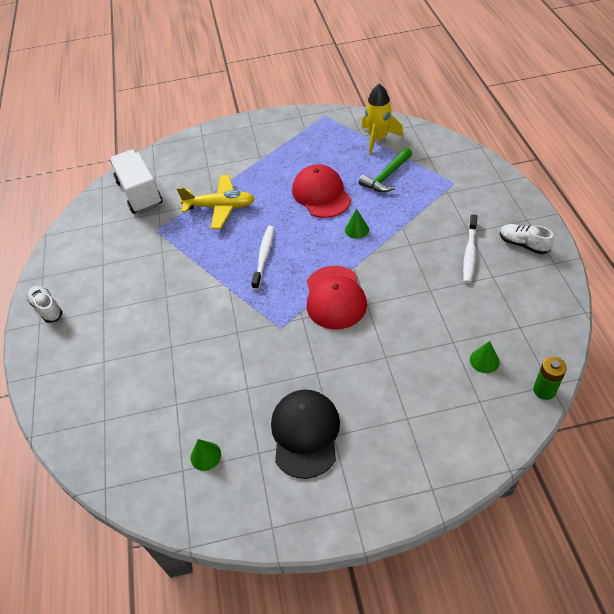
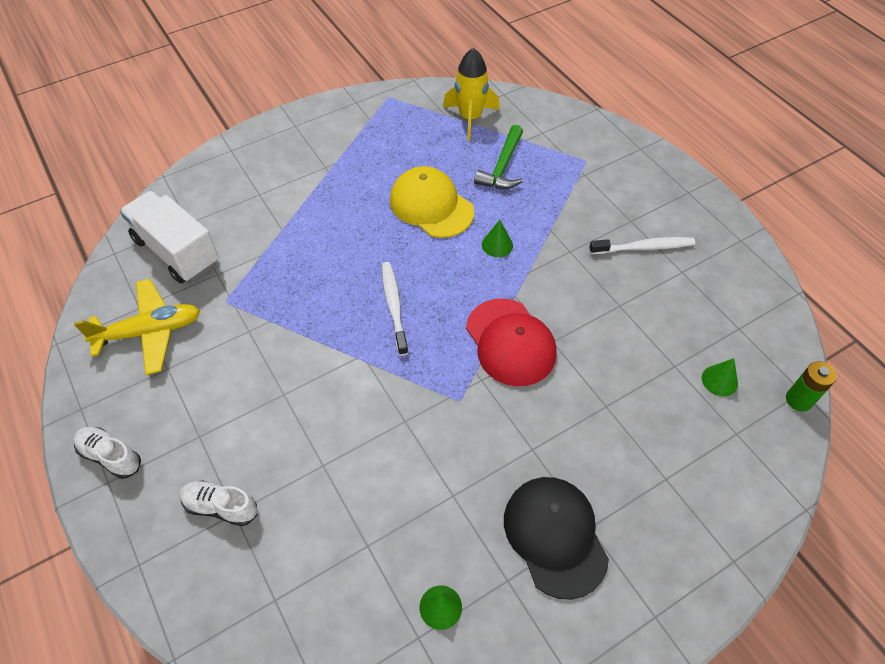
camera: 25 degrees left, 5 degrees up
yellow plane [177,175,255,229] -> yellow plane moved to [74,279,200,375]
red cap [292,164,351,218] -> yellow cap [390,166,474,238]
white toothbrush [463,214,478,283] -> white toothbrush turned 90 degrees counterclockwise [589,237,695,254]
white shoe [500,224,554,254] -> white shoe moved to [179,480,257,526]

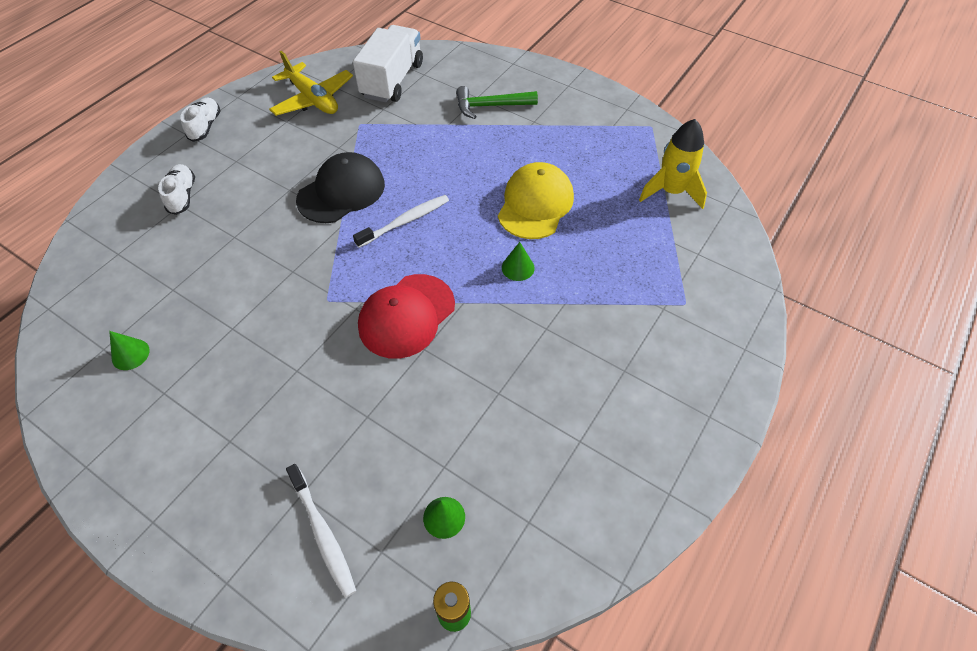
camera: 65 degrees right, 0 degrees up
green hammer [474,125,523,189] -> green hammer moved to [456,86,538,119]
black cap [504,477,609,600] -> black cap moved to [296,152,385,223]
white toothbrush [589,237,695,254] -> white toothbrush moved to [286,464,356,598]

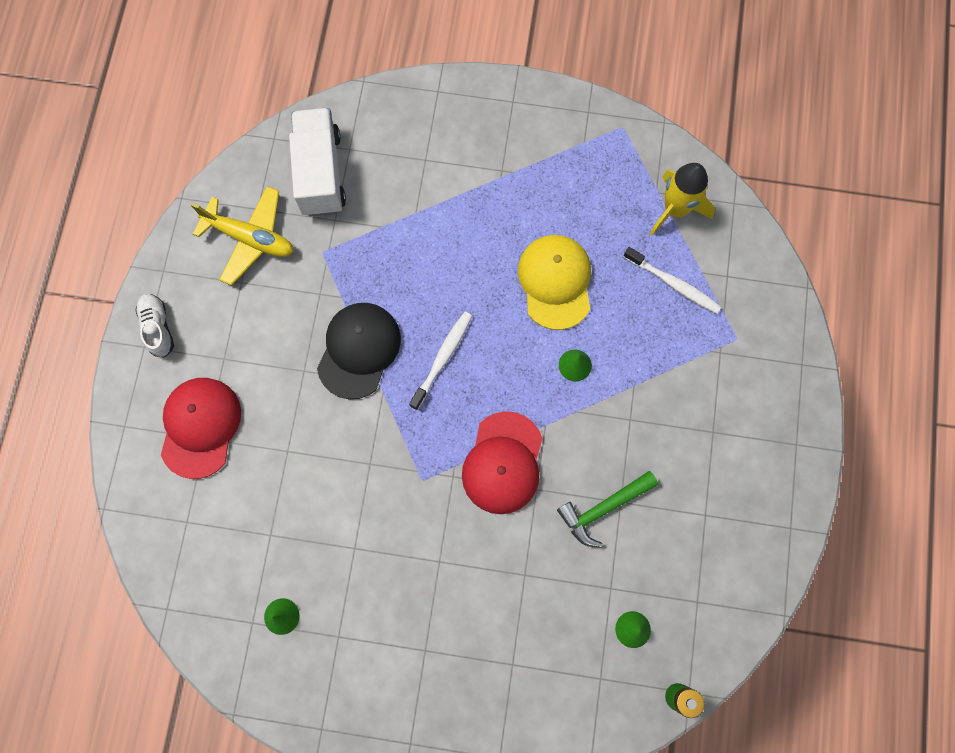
camera: 25 degrees left, 20 degrees up
white shoe [158,164,195,215] -> red cap [161,378,241,479]
white toothbrush [286,464,356,598] -> white toothbrush moved to [623,247,721,314]
green hammer [456,86,538,119] -> green hammer moved to [557,471,658,548]

